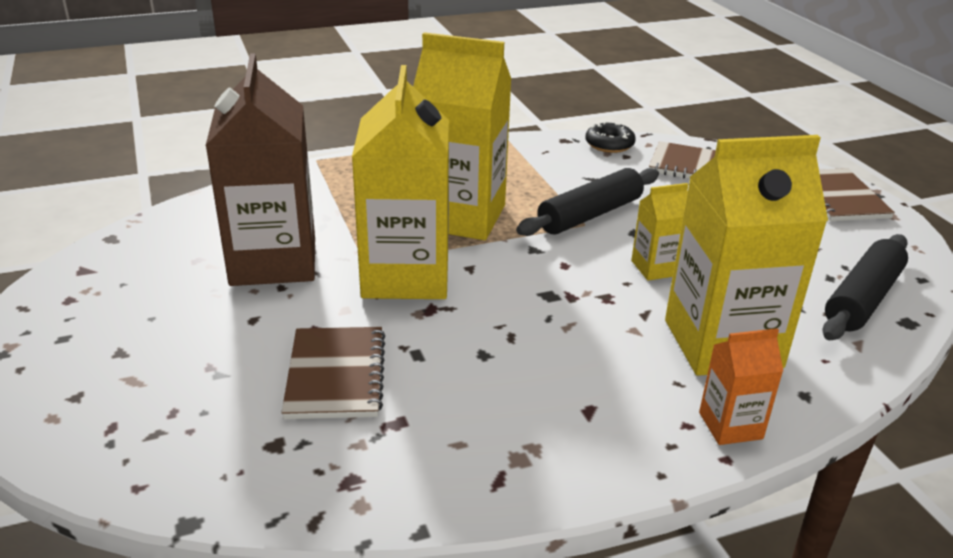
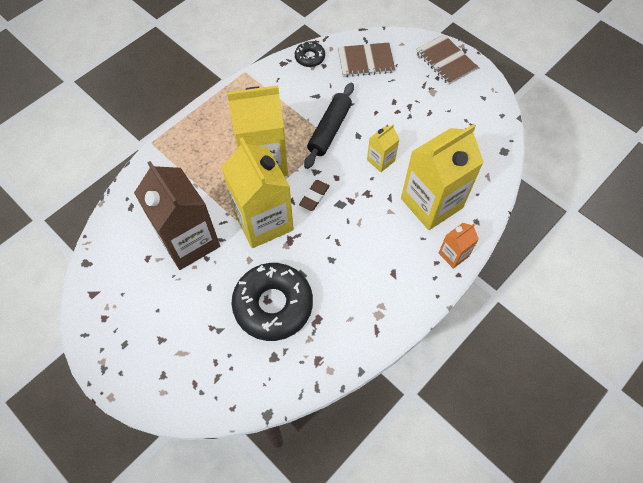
camera: 25 degrees left, 30 degrees up
brown notebook [281,327,385,419] -> black donut [232,263,313,341]
black rolling pin [822,234,908,340] -> none
none -> brown eraser [299,180,330,211]

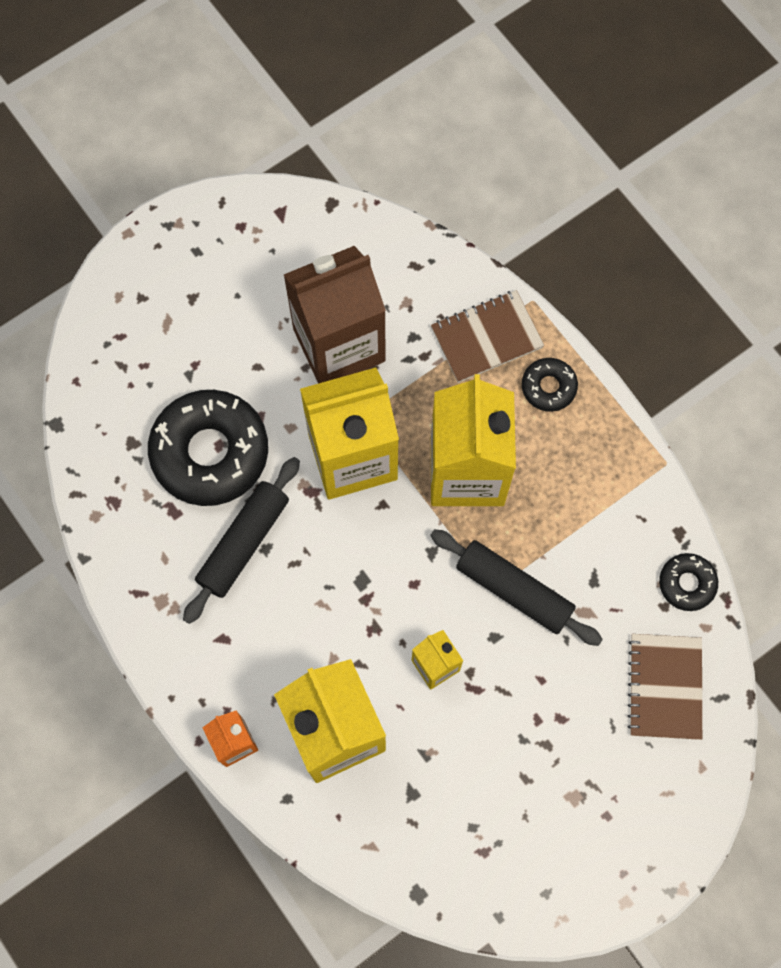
camera: 100 degrees right, 10 degrees up
brown eraser [299,180,330,211] -> none
brown notebook [416,34,478,85] -> brown notebook moved to [431,290,544,383]
none -> black rolling pin [183,457,300,624]
none -> black donut [522,358,578,412]

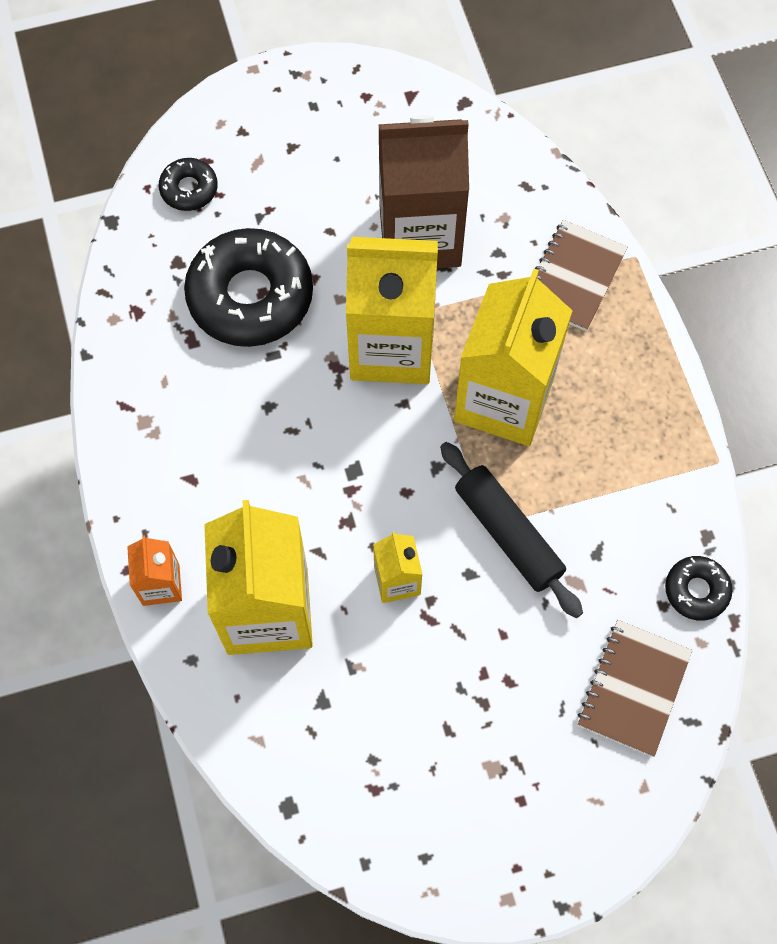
camera: 20 degrees right, 5 degrees down
black rolling pin [183,457,300,624] -> none
brown notebook [431,290,544,383] -> brown notebook turned 60 degrees counterclockwise [535,220,628,331]
black donut [522,358,578,412] -> black donut moved to [159,158,218,211]

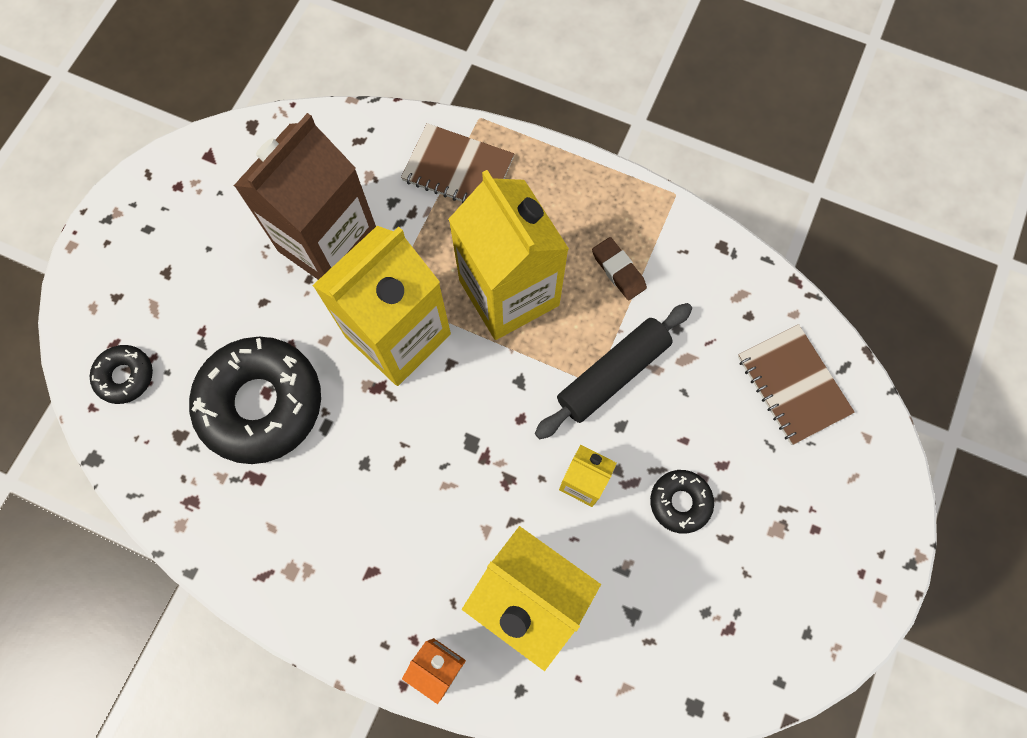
camera: 50 degrees left, 5 degrees up
black rolling pin [440,442,583,618] -> black rolling pin turned 45 degrees counterclockwise [535,303,692,439]
brown notebook [535,220,628,331] -> brown notebook turned 45 degrees counterclockwise [401,123,514,203]
black donut [665,556,733,621] -> black donut moved to [650,470,714,534]
none -> brown eraser [592,237,647,300]

